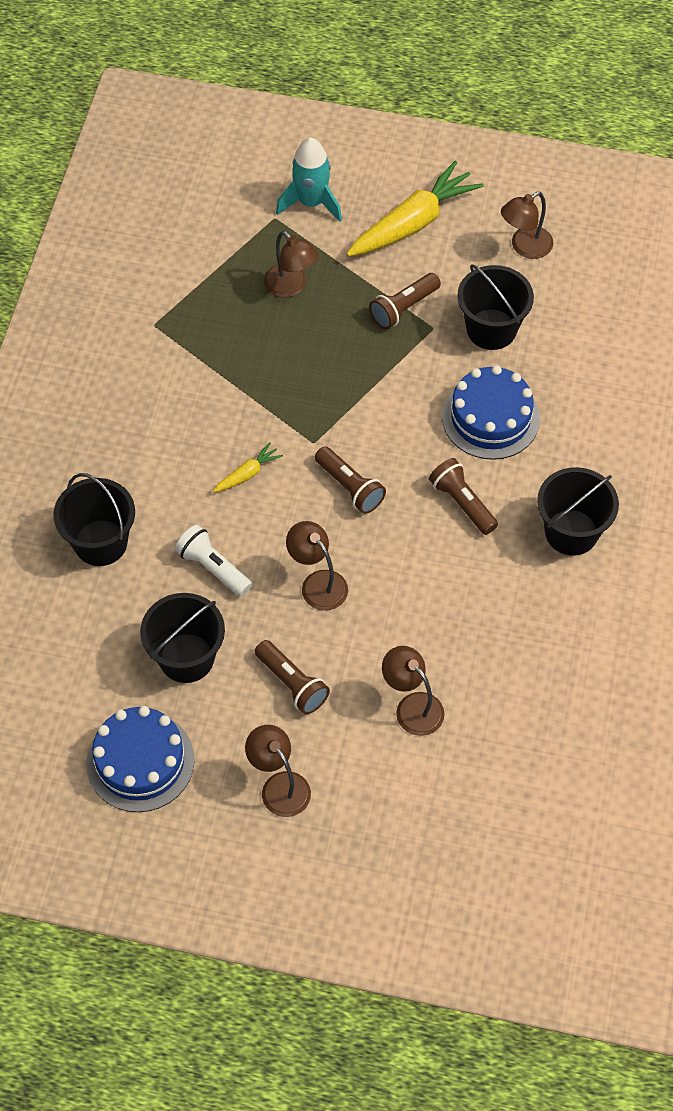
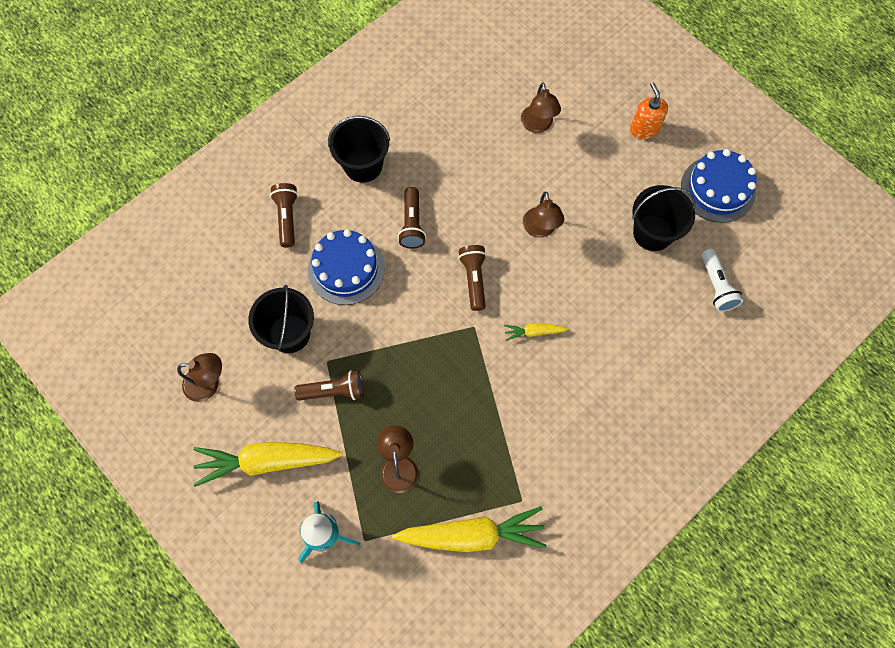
camera: 145 degrees left, 10 degrees up
black bucket [54,473,135,566] -> none
white flashlight [175,525,252,597] -> white flashlight moved to [701,248,743,312]
brown lamp [245,725,311,817] -> orange soap dispenser [630,82,668,139]
brown flashlight [255,640,330,714] -> brown flashlight moved to [270,183,298,247]
none -> yellow carrot [392,506,547,552]

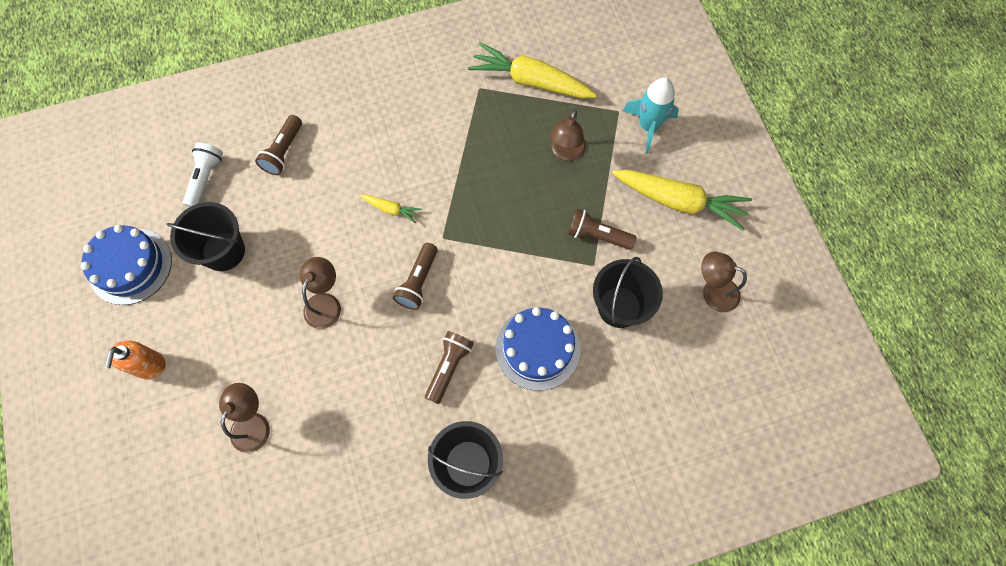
camera: 155 degrees left, 0 degrees up
brown flashlight [270,183,298,247] -> brown flashlight moved to [255,115,302,175]

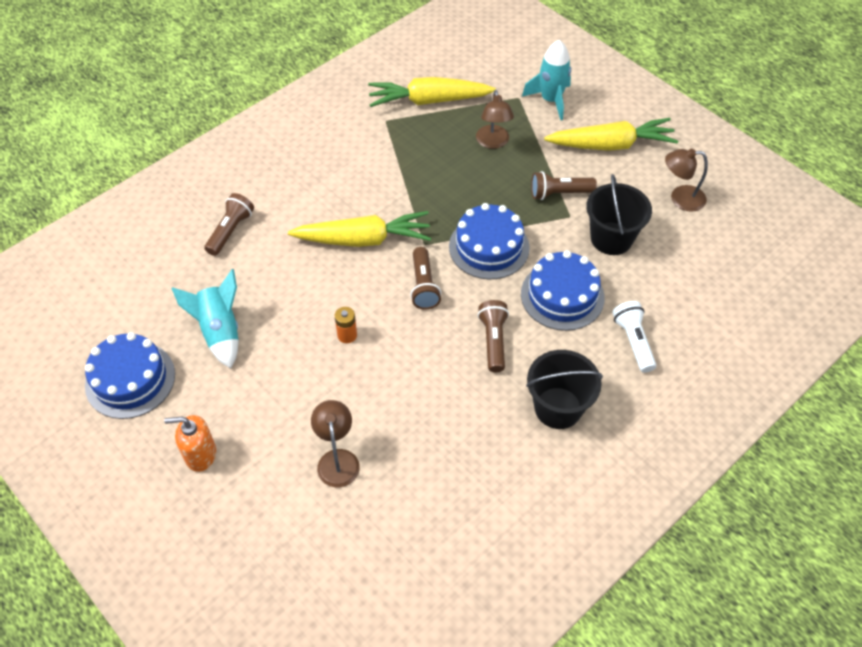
camera: 25 degrees left, 15 degrees down
orange soap dispenser [104,340,166,379] -> orange soap dispenser turned 105 degrees clockwise [164,415,216,472]
black bucket [166,202,245,271] -> turquoise rocket [171,269,239,369]
white flashlight [182,142,223,208] -> white flashlight moved to [612,301,656,373]
brown flashlight [255,115,302,175] -> brown flashlight turned 150 degrees counterclockwise [204,193,254,256]
brown lamp [300,257,341,329] -> orange battery [335,307,357,343]
yellow carrot [360,195,422,224] -> yellow carrot [288,211,431,247], size x2.18
none -> blue cake [449,203,530,279]

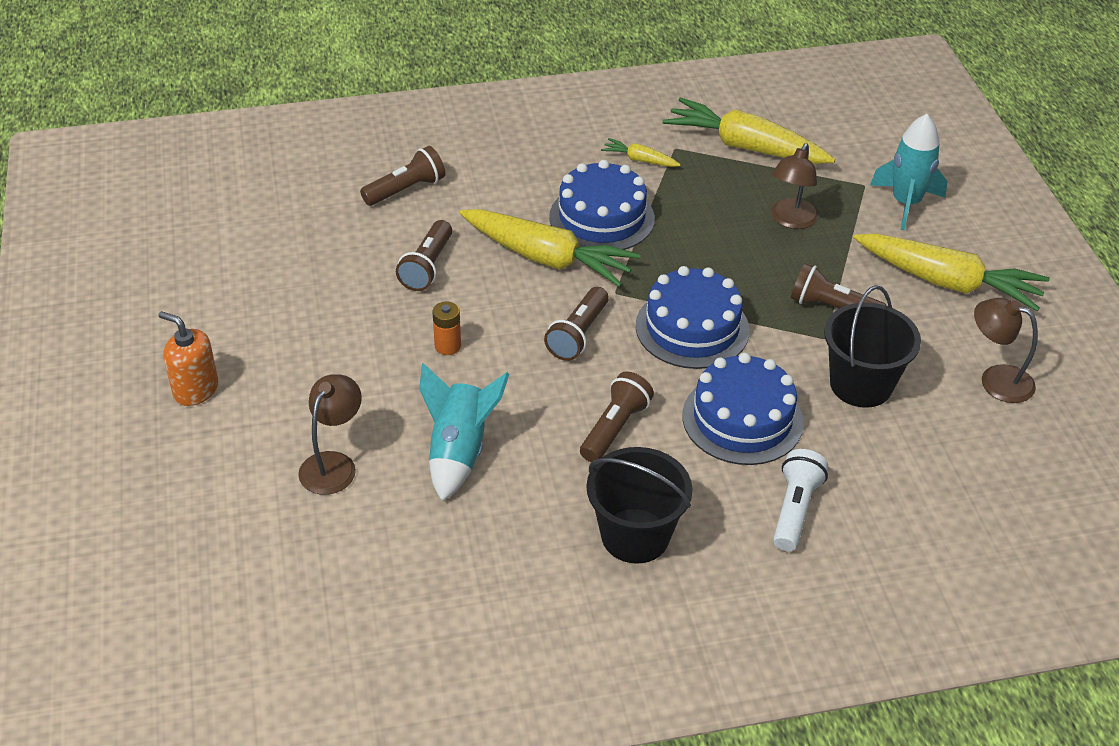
camera: 30 degrees right, 10 degrees down
blue cake [85,332,175,419] -> blue cake moved to [549,160,655,250]
turquoise rocket [171,269,239,369] -> turquoise rocket moved to [419,363,509,501]
none -> brown flashlight [396,220,452,291]
none -> yellow carrot [601,138,681,167]

